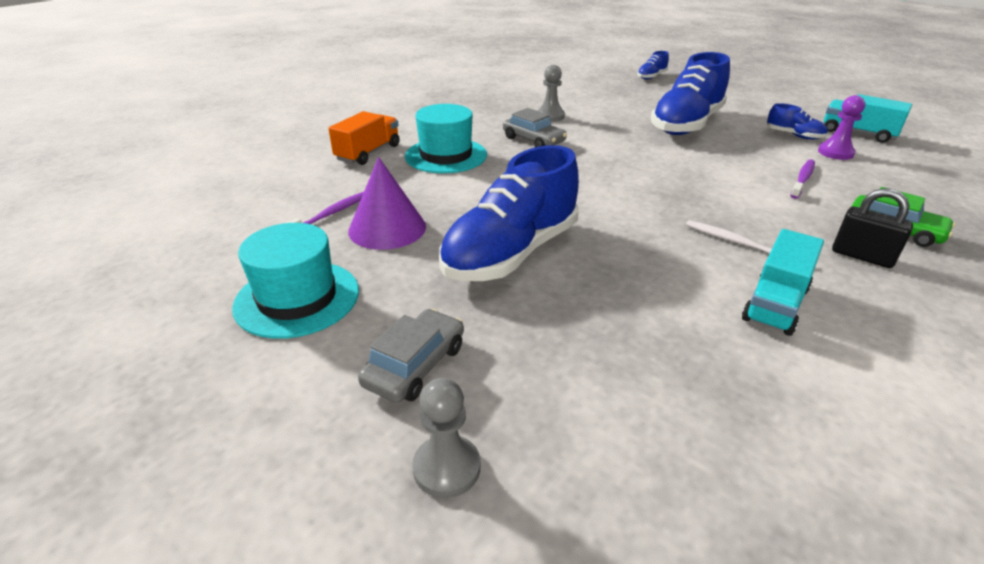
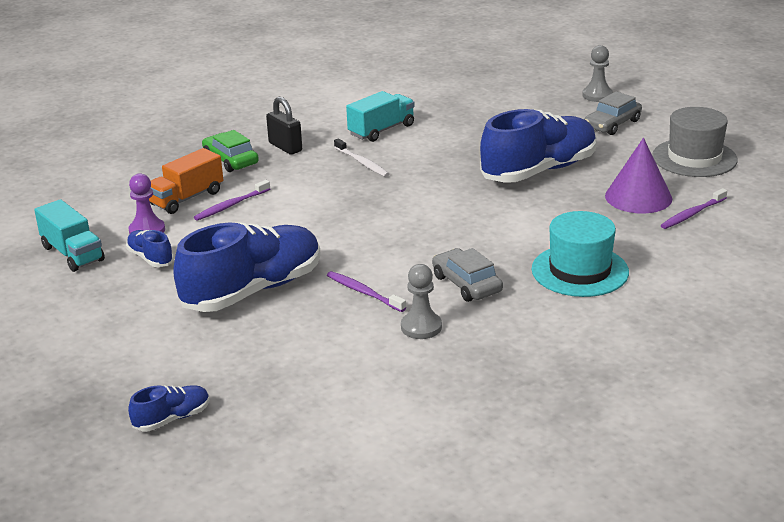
camera: 165 degrees left, 5 degrees down
turquoise hat [232,223,359,339] -> grey hat [652,107,738,177]
orange truck [328,111,400,165] -> orange truck moved to [149,148,223,214]
none -> purple toothbrush [327,271,406,312]

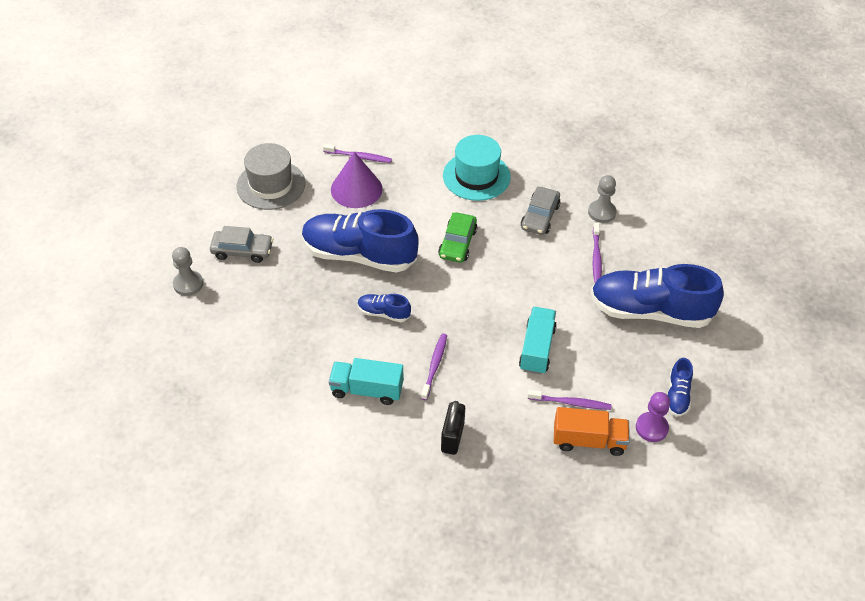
camera: 130 degrees left, 20 degrees up
turquoise truck [34,199,105,272] -> turquoise truck moved to [519,307,557,375]
blue shoe [128,385,210,431] -> blue shoe moved to [358,294,411,322]
green car [202,130,259,172] -> green car moved to [438,212,478,263]
white toothbrush [334,139,389,177] -> purple toothbrush [421,333,447,400]

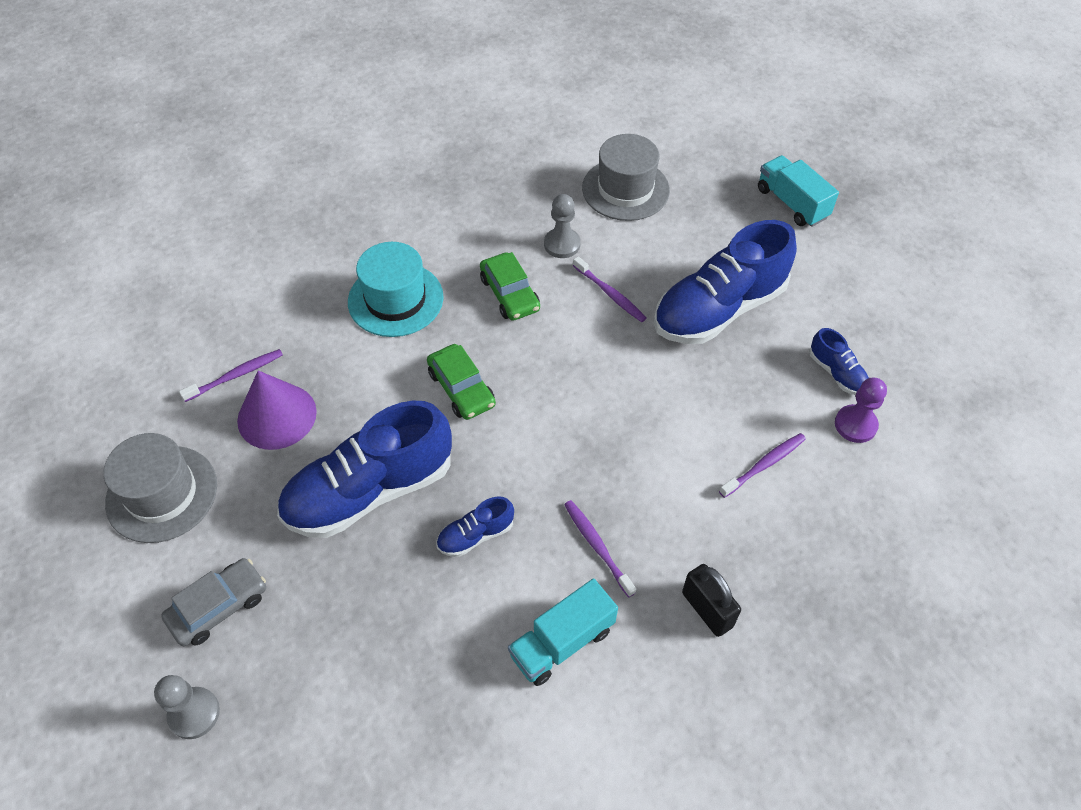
camera: 45 degrees left, 5 degrees up
turquoise truck [519,307,557,375] -> turquoise truck moved to [758,155,839,227]
grey car [521,186,561,235] -> green car [480,252,540,321]
orange truck [554,407,630,456] -> none
none -> grey hat [582,134,670,221]

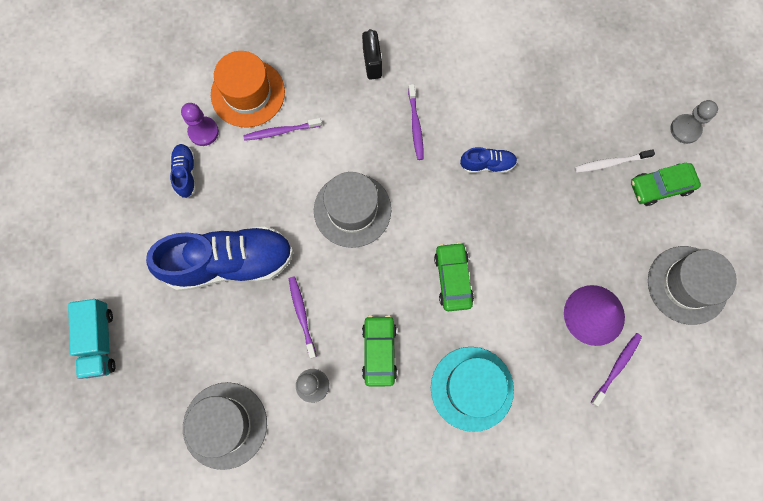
camera: 155 degrees left, 20 degrees up
grey car [161,558,266,646] -> green car [631,162,701,206]
purple toothbrush [179,349,283,402] -> purple toothbrush turned 135 degrees clockwise [591,333,642,406]
blue shoe [277,401,452,538] -> none
turquoise truck [508,578,618,686] -> none
none -> orange hat [211,51,285,127]
none -> grey hat [314,172,391,248]
none -> white toothbrush [574,149,655,173]

